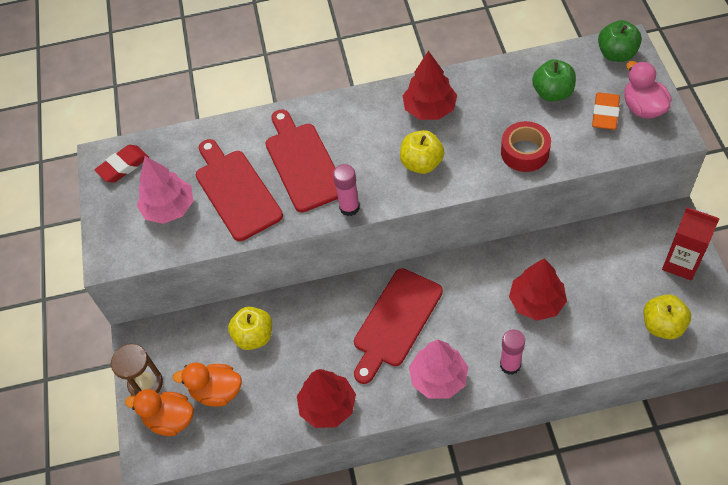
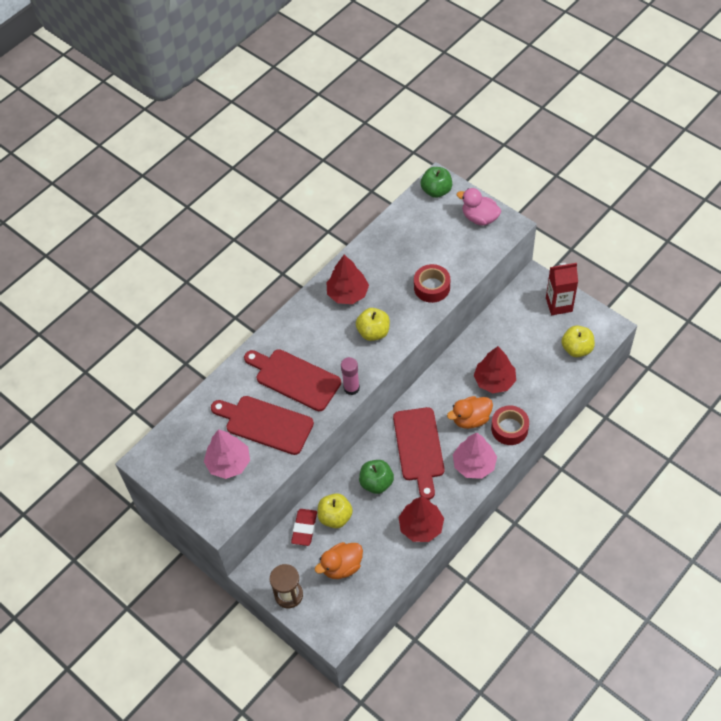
camera: 40 degrees left, 0 degrees up
red eraser [94,145,149,183] -> red eraser moved to [291,509,317,546]
orange duck [125,389,194,436] -> orange duck moved to [447,396,493,429]
pink glue stick [500,330,525,375] -> red tape [491,406,529,445]
green apple [532,59,576,102] -> green apple moved to [359,460,394,494]
orange eraser [592,93,620,130] -> none

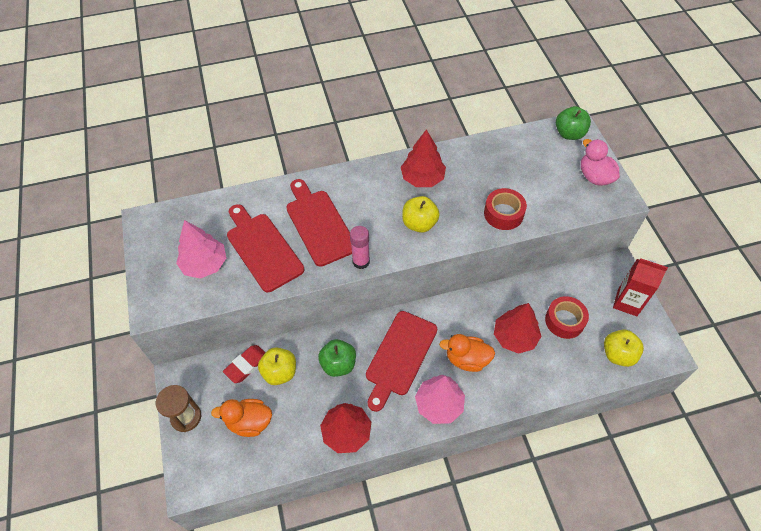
camera: 30 degrees right, 0 degrees up
red tape [491,406,529,445] -> red tape moved to [545,296,589,339]

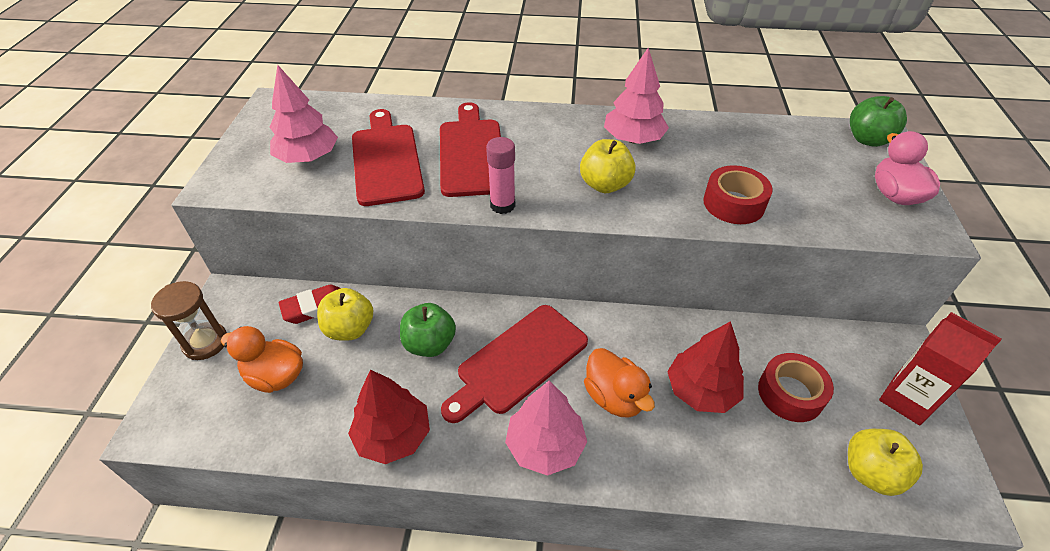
camera: 20 degrees right, 10 degrees down
red tree [401,129,446,187] -> pink tree [604,48,669,144]
orange duck [439,334,495,372] -> orange duck turned 150 degrees counterclockwise [584,348,655,418]

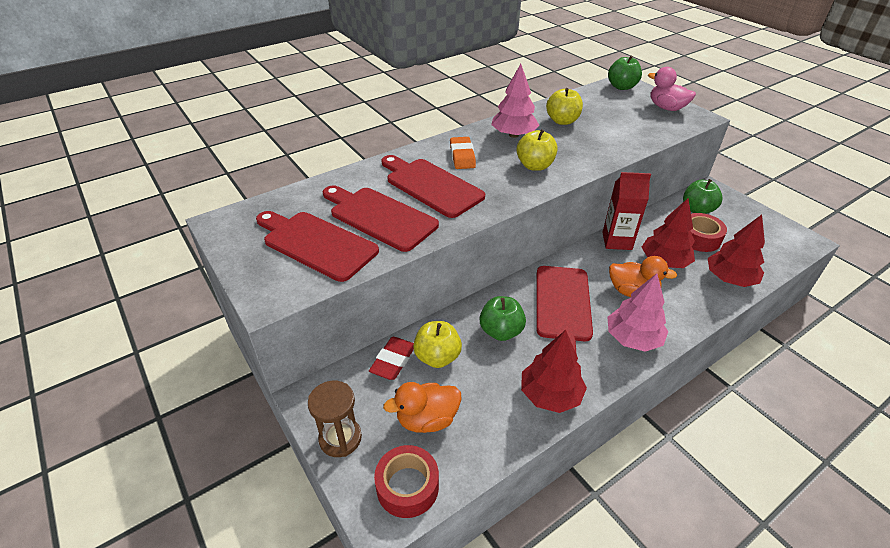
camera: 40 degrees left, 5 degrees down
pink tree [270,65,338,163] -> red cutting board [256,211,379,282]
pink glue stick [486,137,515,214] -> none
red tape [703,165,773,224] -> red tape moved to [374,445,439,518]
yellow apple [848,429,923,496] -> yellow apple moved to [546,88,583,125]
red carton [879,312,1002,425] -> red carton moved to [602,172,651,250]
none -> orange eraser [450,137,476,169]
none -> green apple [683,179,723,214]
none -> red tree [708,215,765,287]

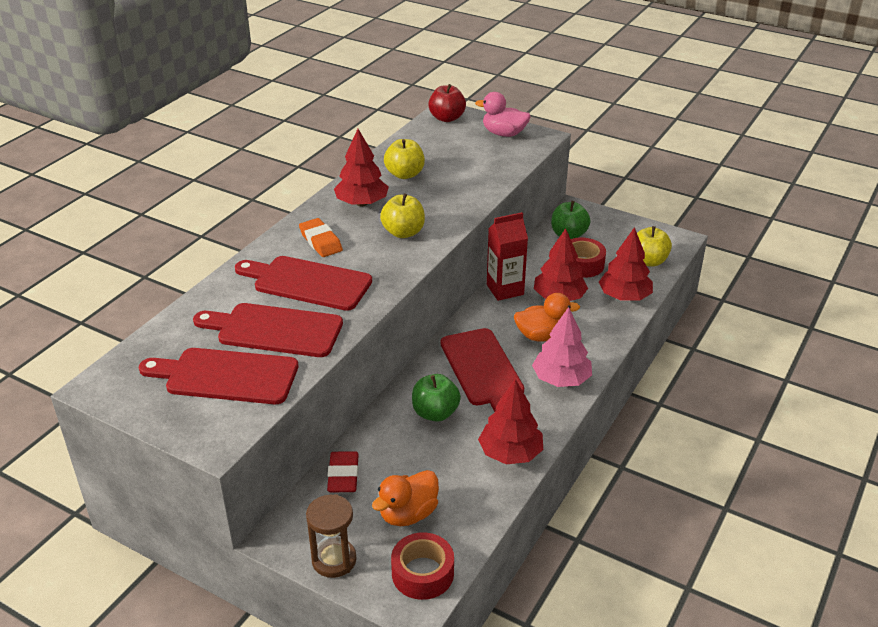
camera: 25 degrees left, 5 degrees down
yellow apple [413,321,462,368] -> yellow apple moved to [637,226,672,267]
pink tree [491,64,539,138] -> red tree [334,129,389,207]
green apple [608,55,642,90] -> red apple [428,84,466,122]

